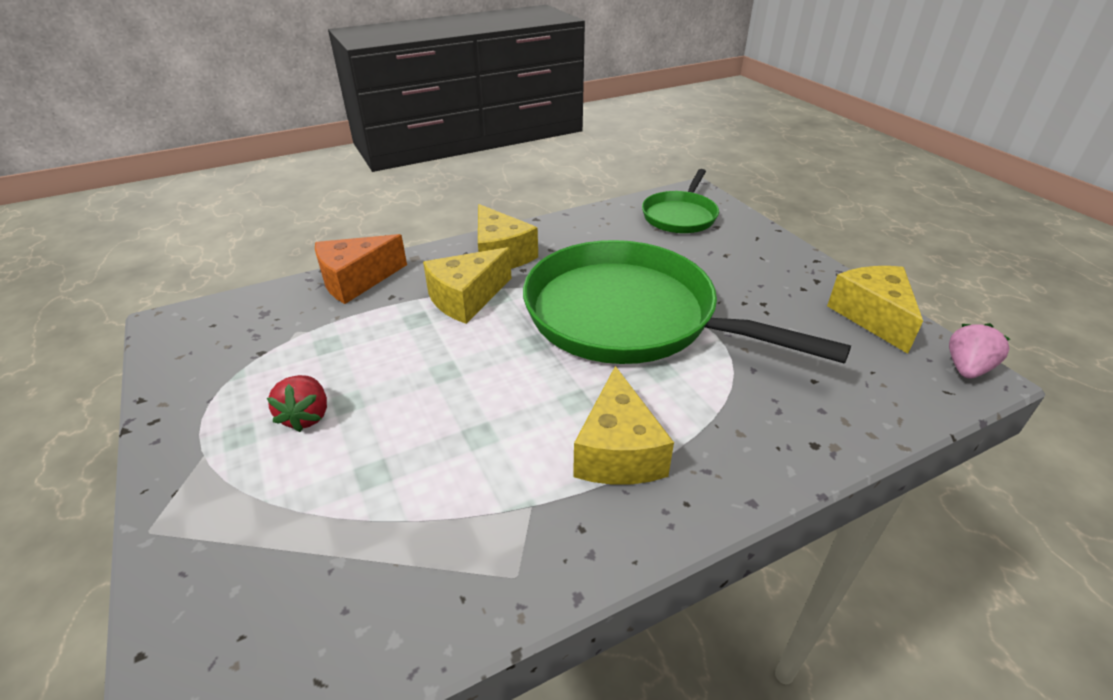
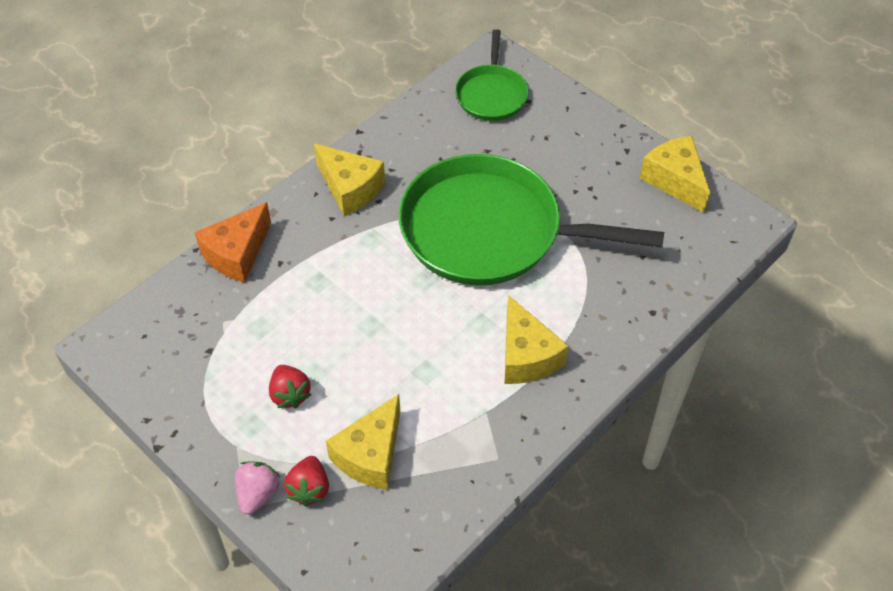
camera: 20 degrees left, 15 degrees up
yellow cheese [423,247,512,324] -> yellow cheese moved to [326,394,400,490]
pink strawberry [949,323,1010,379] -> pink strawberry moved to [235,461,280,514]
none -> red strawberry [284,456,329,506]

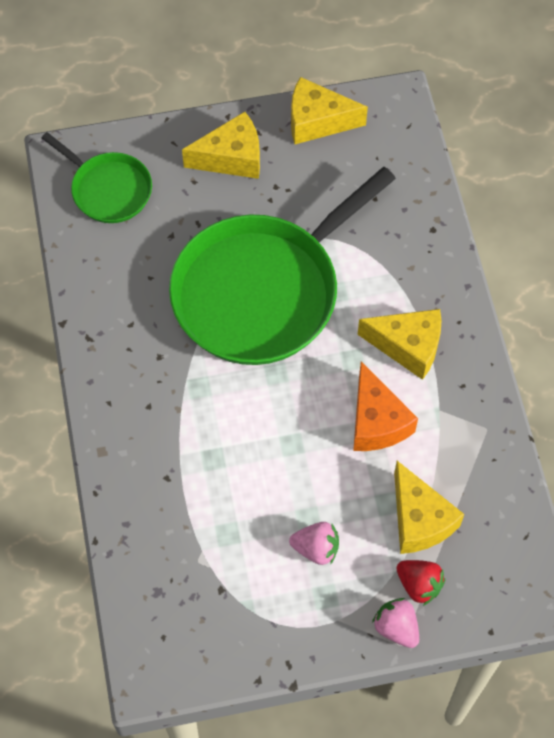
camera: 55 degrees left, 10 degrees up
orange cheese [194,202,271,282] -> orange cheese moved to [353,361,418,451]
red strawberry [269,365,311,409] -> pink strawberry [289,522,339,565]
yellow cheese [314,144,385,216] -> yellow cheese moved to [182,112,260,179]

